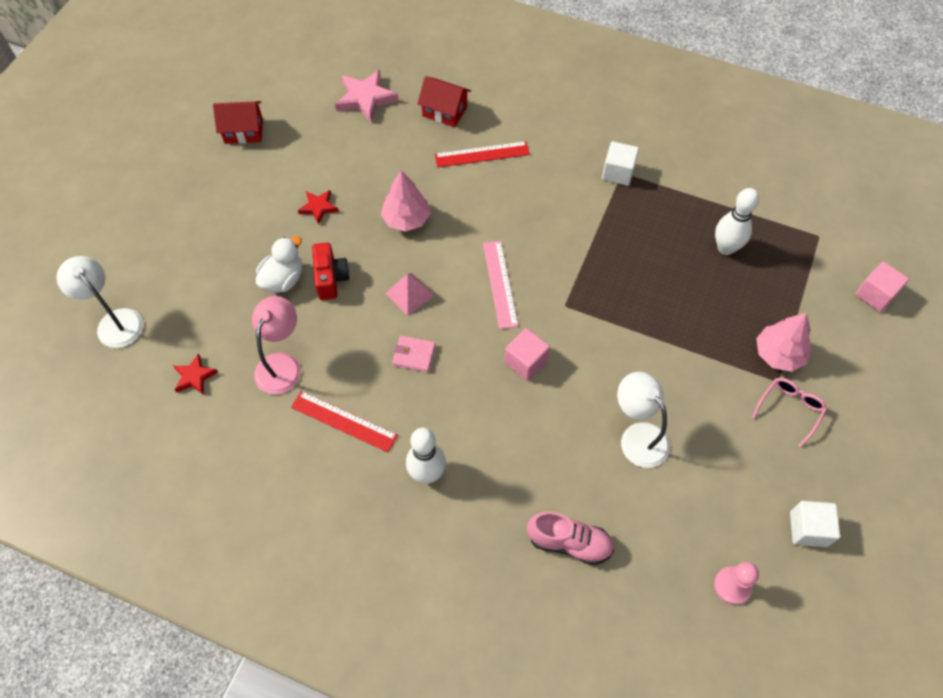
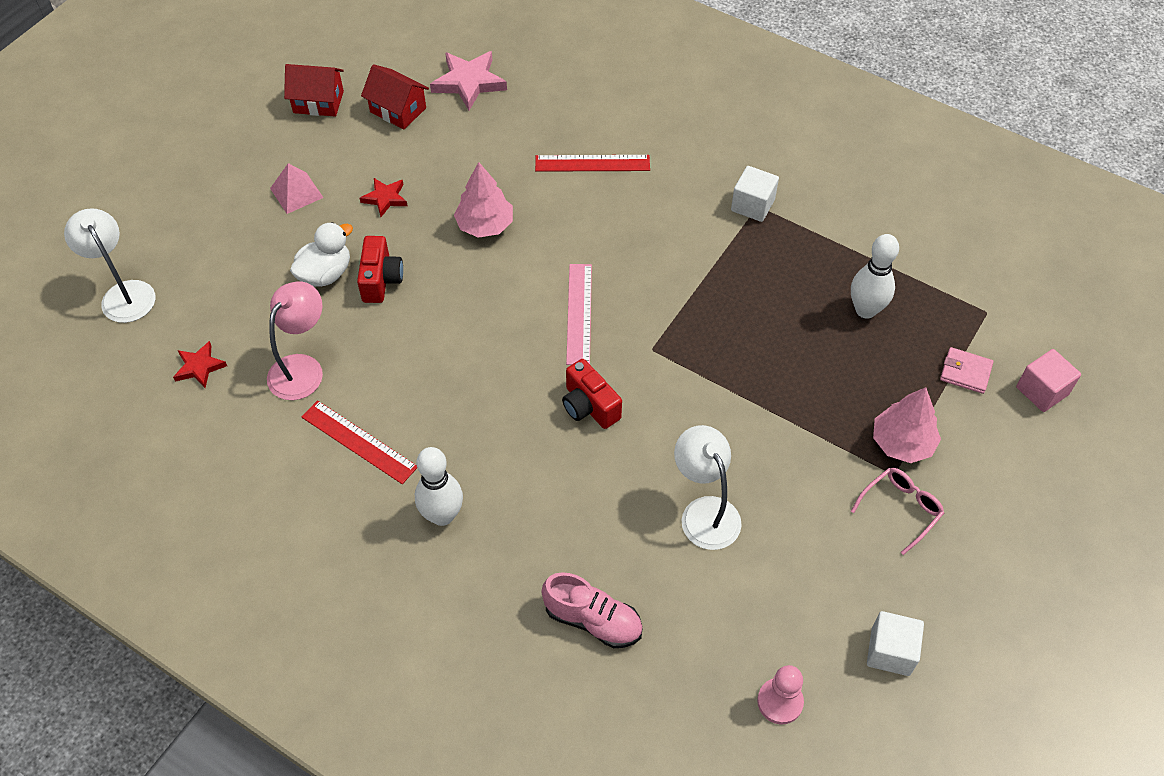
camera: 10 degrees right, 5 degrees down
pink pyramid [385,273,435,316] -> pink pyramid moved to [270,163,324,214]
pink wallet [392,335,436,372] -> pink wallet moved to [940,347,993,394]
red house [417,76,471,127] -> red house moved to [361,64,429,129]
pink cube [504,328,550,381] -> red camera [562,359,622,429]

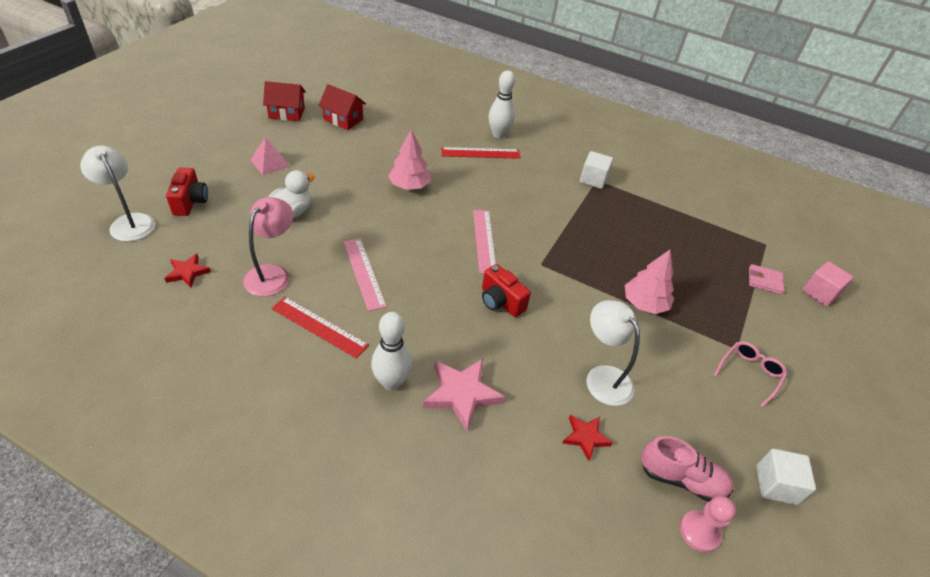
camera: 10 degrees left, 10 degrees down
red camera [357,236,403,303] -> red camera moved to [166,168,208,216]
red star [360,178,408,217] -> red star moved to [563,415,613,461]
pink star [430,51,507,110] -> pink star moved to [423,359,505,431]
pink shoe [542,572,643,648] -> pink shoe moved to [640,436,734,502]
white bowling pin [851,234,899,319] -> white bowling pin moved to [489,70,515,139]
pink tree [873,387,941,463] -> pink tree moved to [625,250,674,314]
none -> pink ruler [343,238,387,311]

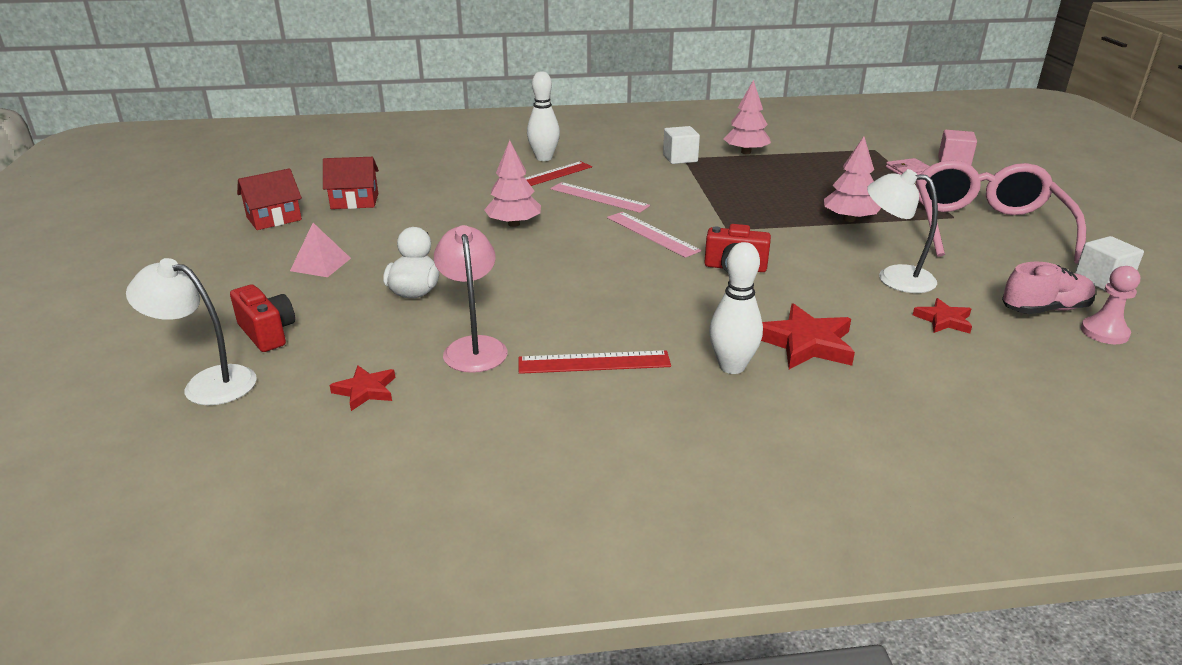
camera: 30 degrees left, 15 degrees down
pink ruler [343,238,387,311] -> pink ruler moved to [550,182,650,213]
pink star [423,359,505,431] -> red star [761,303,855,369]
pink glasses [714,341,787,407] -> pink glasses [916,160,1086,264], size x2.36
none -> pink tree [724,80,771,154]

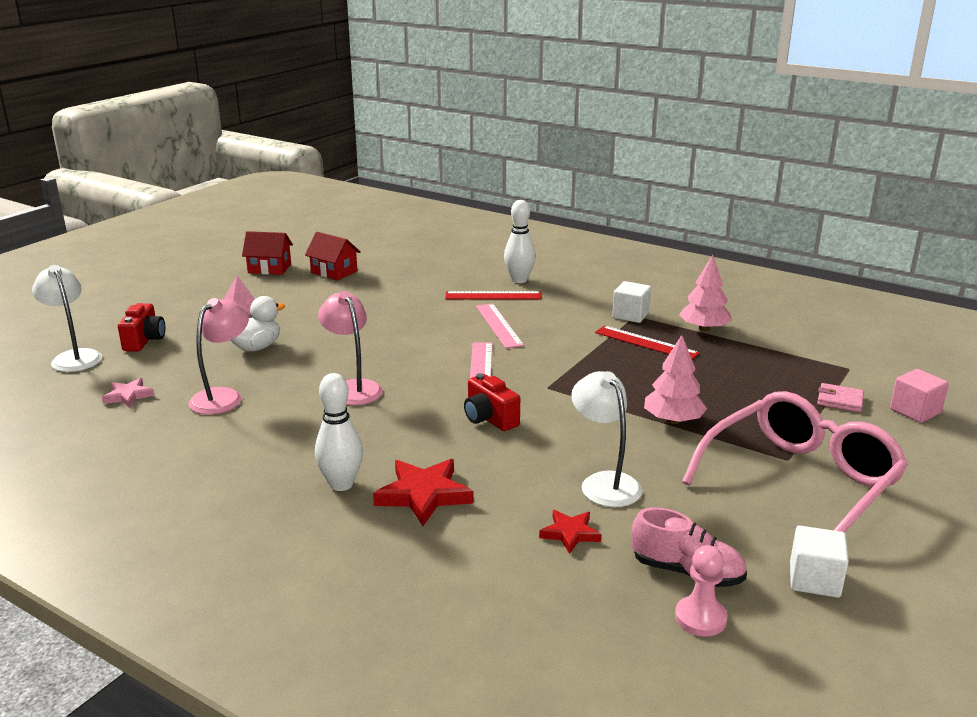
camera: 40 degrees right, 5 degrees down
red star [330,365,395,411] -> pink star [102,378,155,408]
pink tree [484,140,541,227] -> none
red ruler [519,350,671,374] -> red ruler moved to [595,325,700,360]
none -> pink lamp [318,291,383,405]

